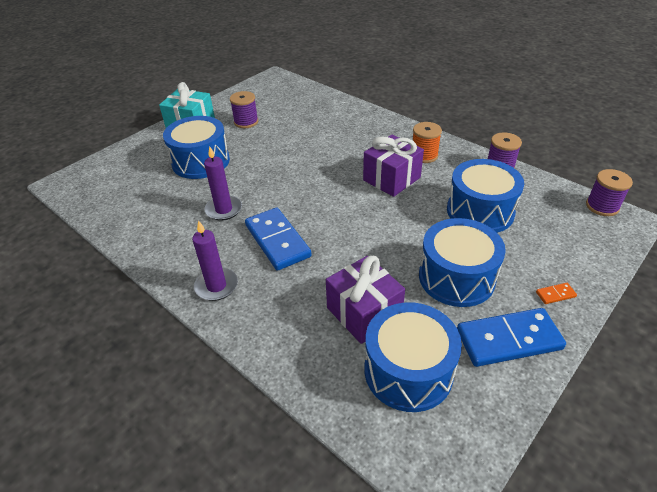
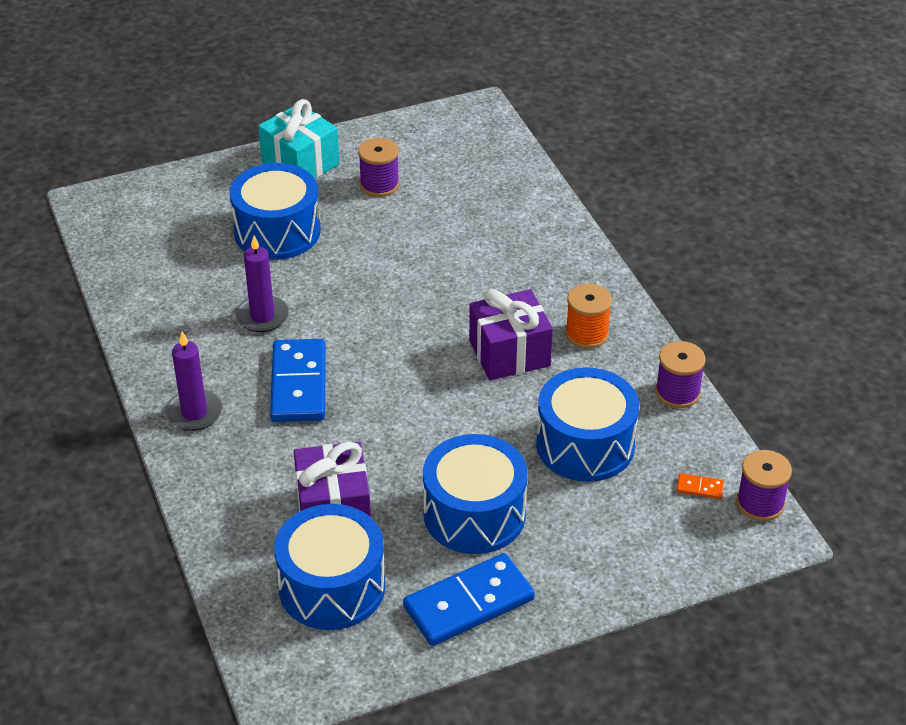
camera: 25 degrees right, 0 degrees up
blue domino [457,308,566,367] -> blue domino turned 45 degrees counterclockwise [403,553,535,646]
orange domino [536,283,577,304] -> orange domino moved to [676,473,724,499]

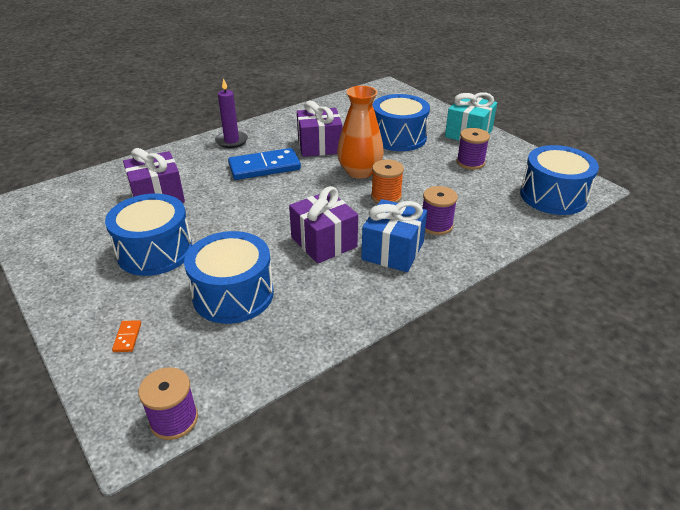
camera: 75 degrees right, 5 degrees down
purple candle [236,236,289,332] -> purple gift [297,101,342,157]
blue drum [274,504,385,630] -> blue drum moved to [520,145,599,215]
blue domino [403,553,535,646] -> none
orange spool [565,284,612,349] -> orange spool moved to [371,159,404,203]
purple spool [655,341,706,408] -> purple spool moved to [423,186,458,235]
orange domino [676,473,724,499] -> orange domino moved to [112,320,141,352]
none -> orange vase [337,86,384,179]
none -> blue gift [361,199,427,272]

